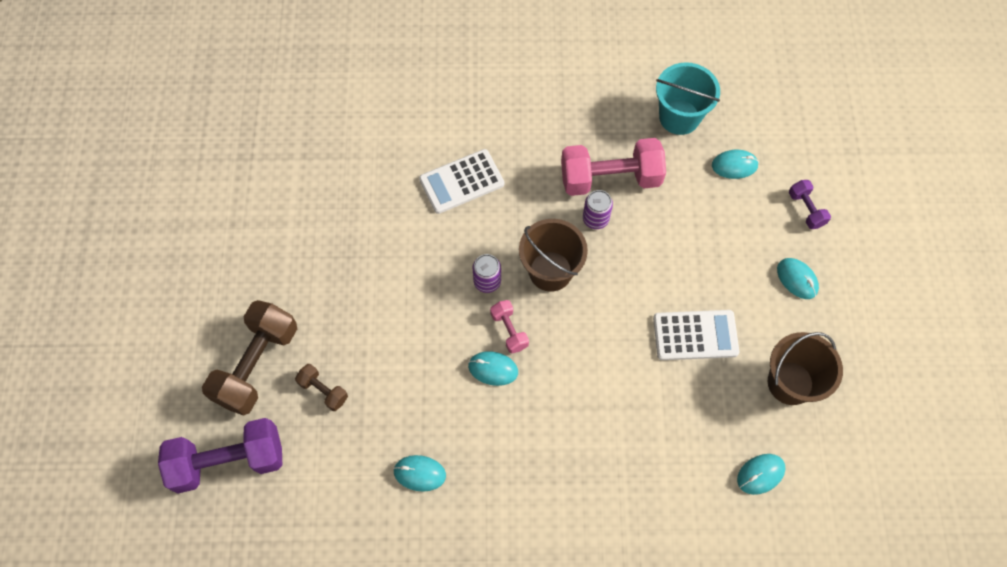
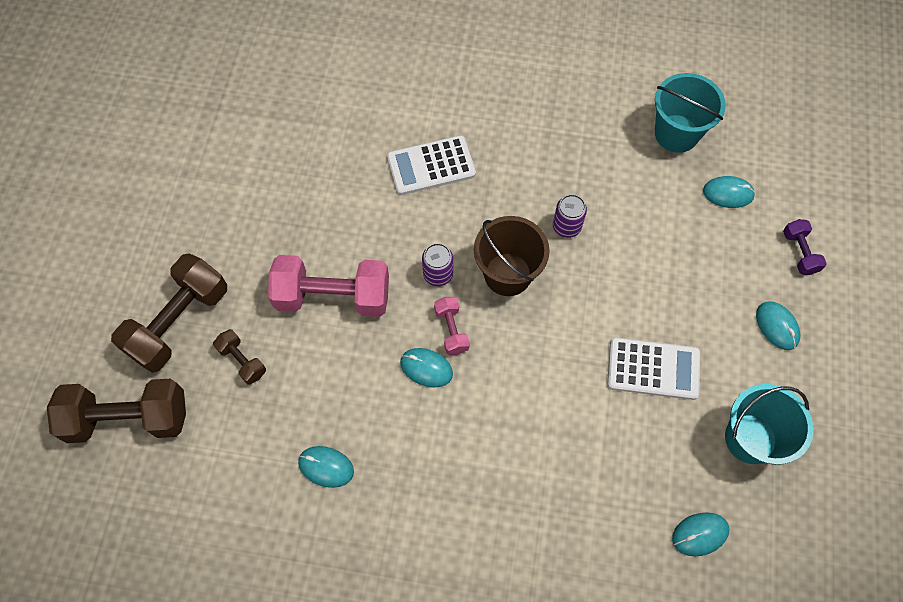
camera: 10 degrees right, 0 degrees up
purple dumbbell [158,418,282,493] -> brown dumbbell [47,379,186,443]
pink dumbbell [561,138,666,196] -> pink dumbbell moved to [268,255,389,317]
brown bucket [768,332,843,405] -> turquoise bucket [725,384,813,465]

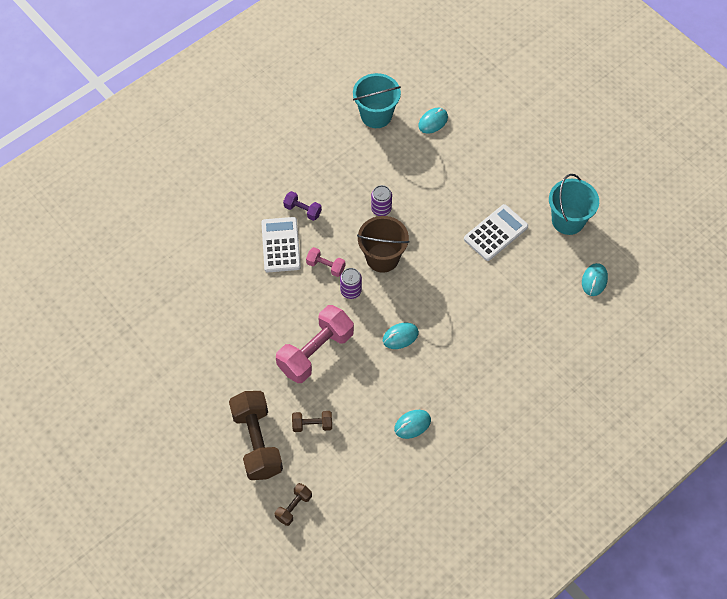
camera: 50 degrees left, 5 degrees down
brown dumbbell [47,379,186,443] -> brown dumbbell [275,483,312,526], size x0.48
white calculator [387,135,476,195] -> white calculator turned 150 degrees clockwise [261,217,301,272]
pink dumbbell [434,297,470,355] -> pink dumbbell moved to [306,247,345,277]
turquoise mouse [756,301,801,350] -> none
purple dumbbell [783,219,827,275] -> purple dumbbell moved to [283,191,322,221]

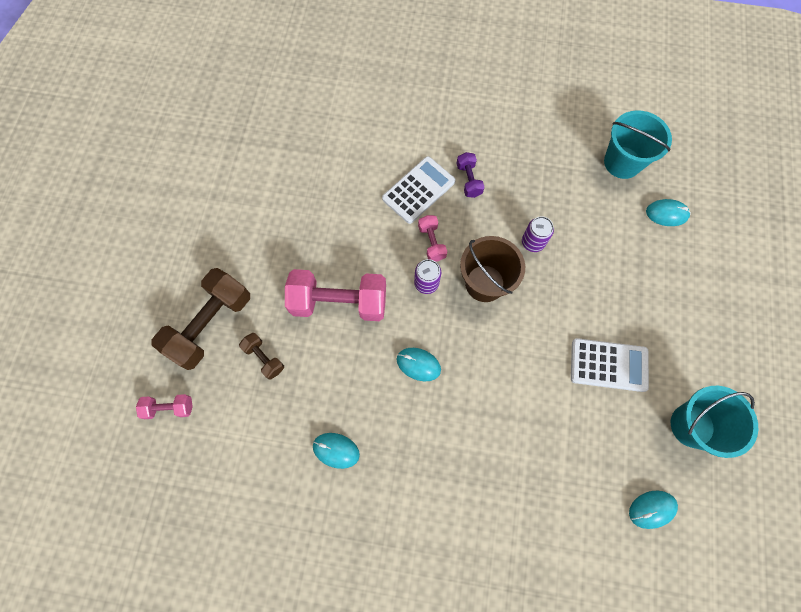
camera: 50 degrees right, 10 degrees up
brown dumbbell [275,483,312,526] -> pink dumbbell [136,394,193,419]

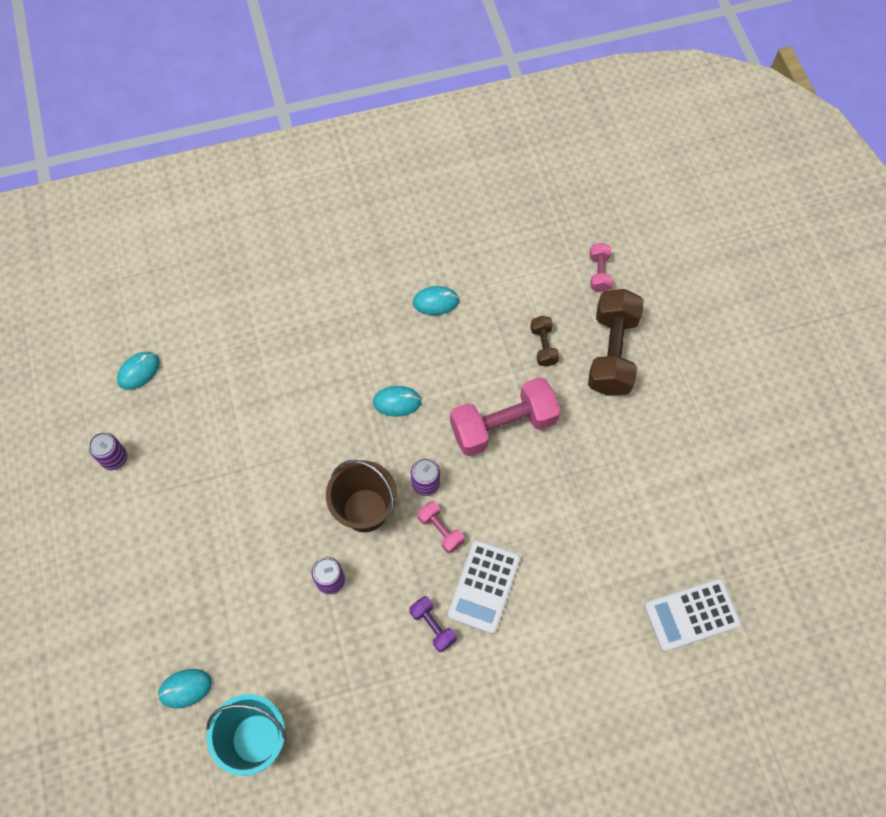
camera: 155 degrees right, 5 degrees down
pink dumbbell [136,394,193,419] -> pink dumbbell turned 60 degrees counterclockwise [590,243,612,292]
brown dumbbell [239,333,284,380] -> brown dumbbell turned 60 degrees clockwise [531,316,559,367]
white calculator [571,338,649,392] -> white calculator moved to [644,579,741,652]
turquoise bucket [671,386,758,458] -> purple can [89,432,127,470]

